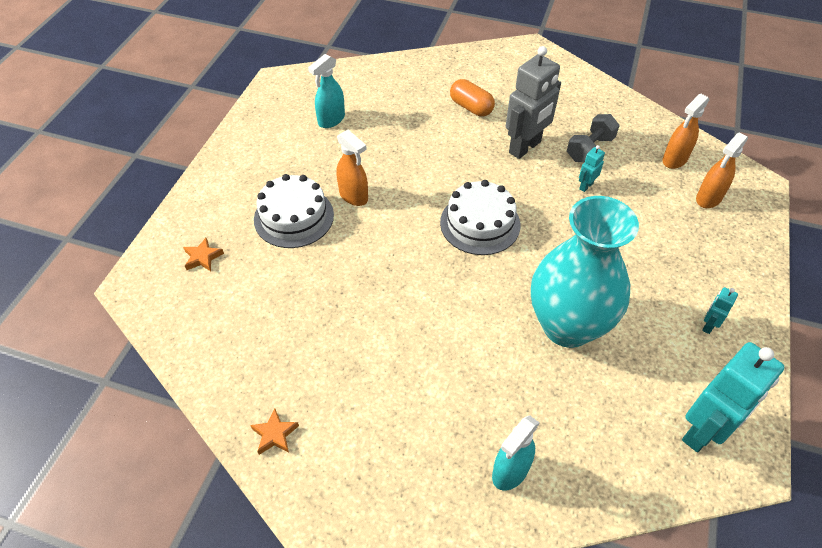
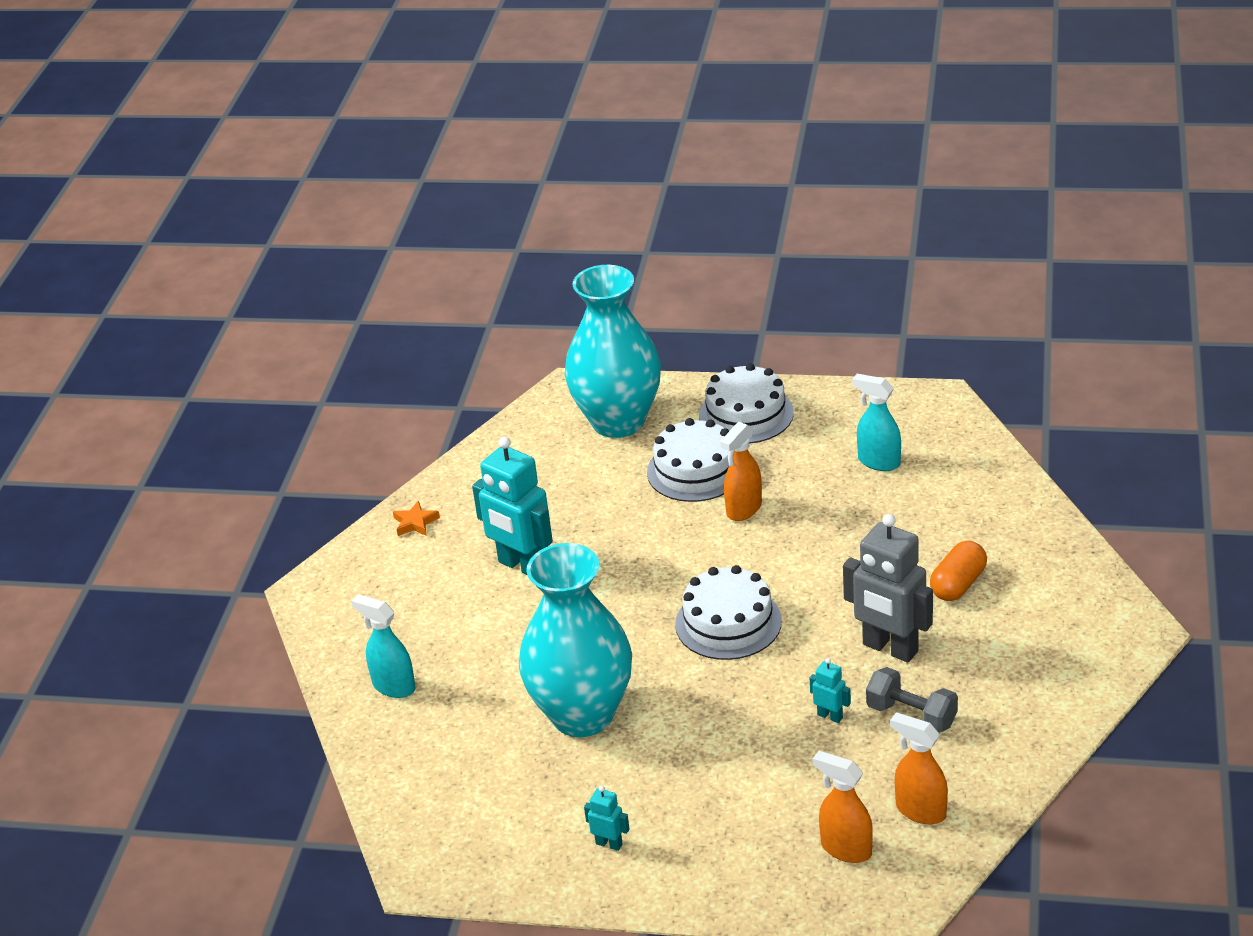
camera: 85 degrees right, 15 degrees down
orange star [183,238,224,271] -> turquoise vase [565,265,661,438]
turquoise robot [682,342,784,452] -> turquoise robot moved to [472,436,553,575]
none -> white cake [699,363,794,444]

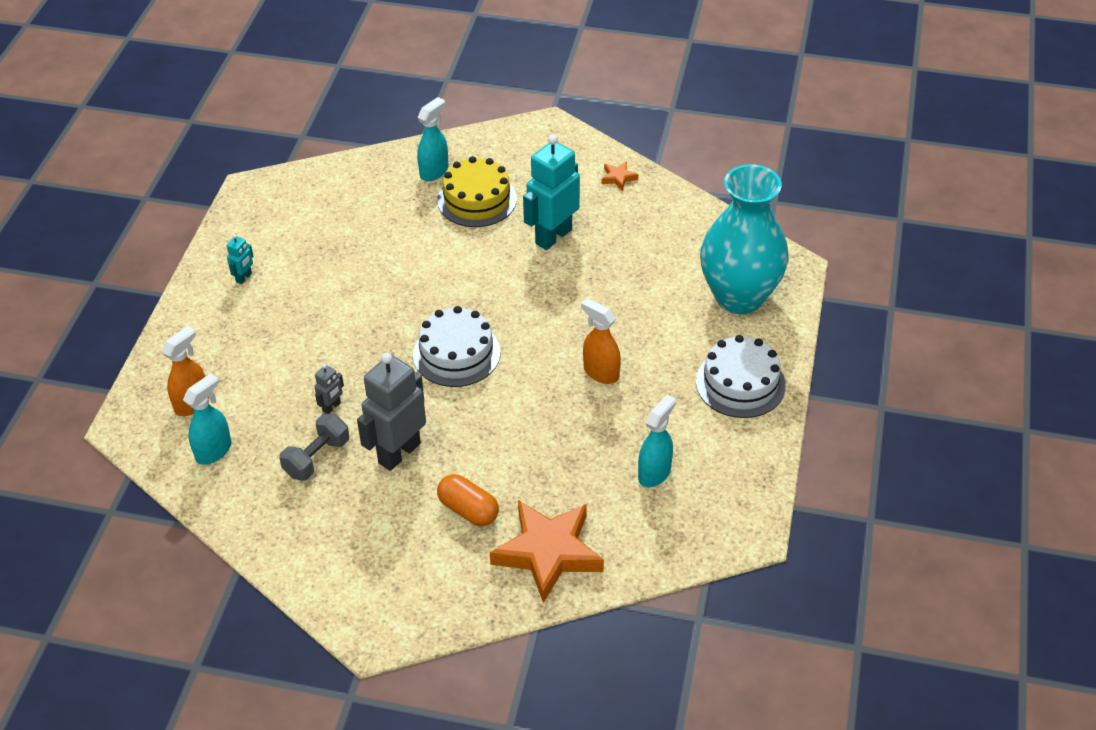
camera: 90 degrees right, 10 degrees up
turquoise vase [519,543,632,737] -> none
white cake [647,418,729,502] -> none
turquoise robot [810,658,851,723] -> grey robot [314,364,344,414]
orange spray bottle [890,712,948,825] -> turquoise spray bottle [183,373,231,465]
none -> yellow cake [437,156,517,227]
none -> orange star [490,500,604,603]

